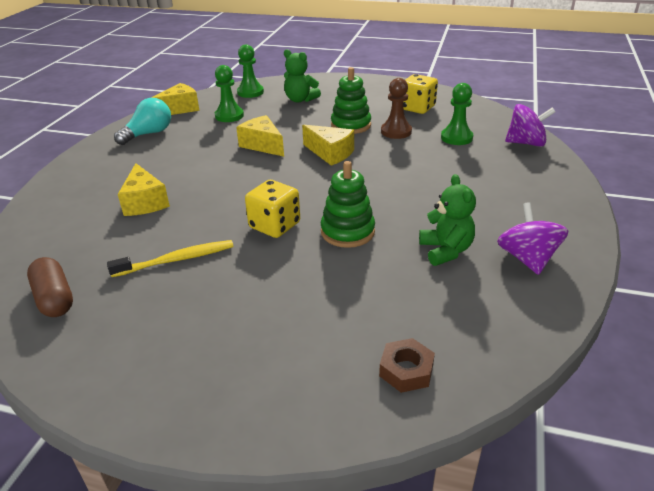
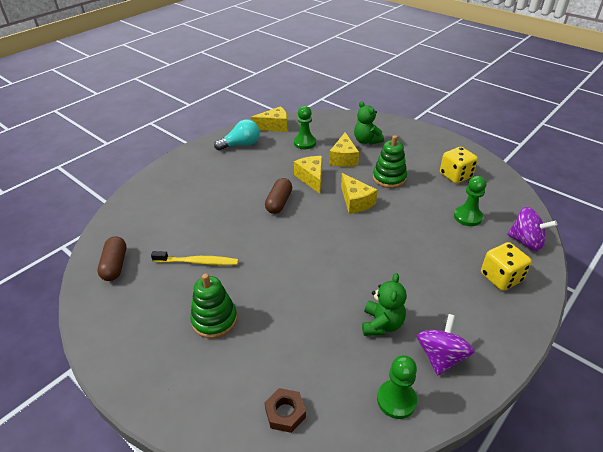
camera: 25 degrees right, 5 degrees up
yellow cheese [118,163,170,216] -> yellow cheese moved to [329,132,359,167]
green pawn [237,44,264,98] -> green pawn moved to [377,355,417,419]
yellow dice [245,180,300,238] -> yellow dice moved to [481,242,532,291]
green stacking toy [321,161,375,248] -> green stacking toy moved to [190,274,237,339]
brown pawn [381,78,412,139] -> none
none -> brown capsule [265,178,292,214]

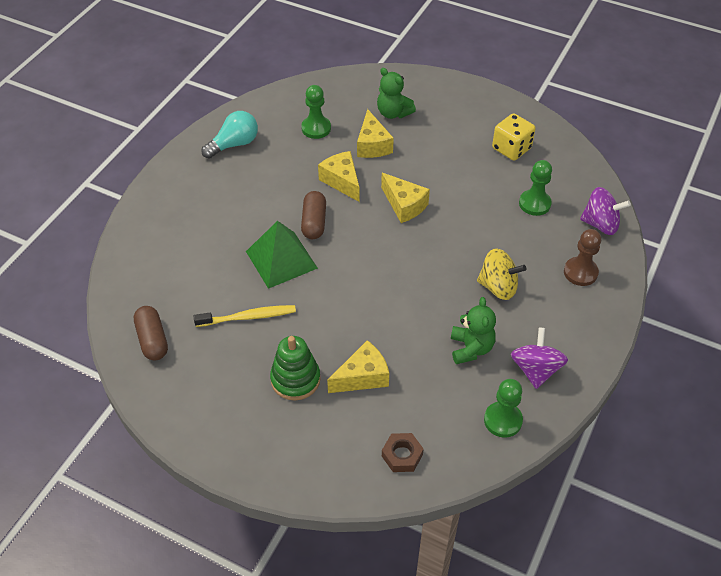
camera: 15 degrees left, 10 degrees up
yellow cheese [251,106,288,132] -> yellow cheese moved to [327,340,389,393]
green stacking toy [373,135,407,188] -> none
yellow dice [481,242,532,291] -> brown pawn [564,229,601,286]
none -> green pyramid [246,221,318,289]
none -> yellow spinning top [477,248,526,300]

